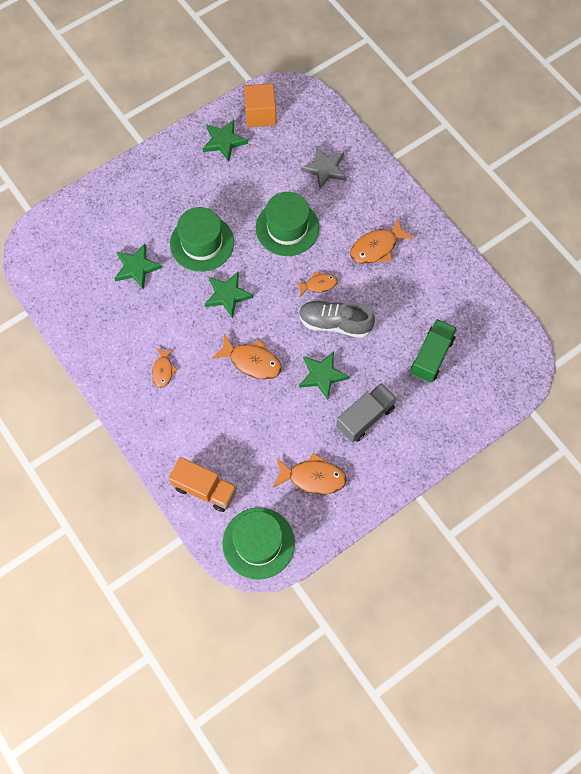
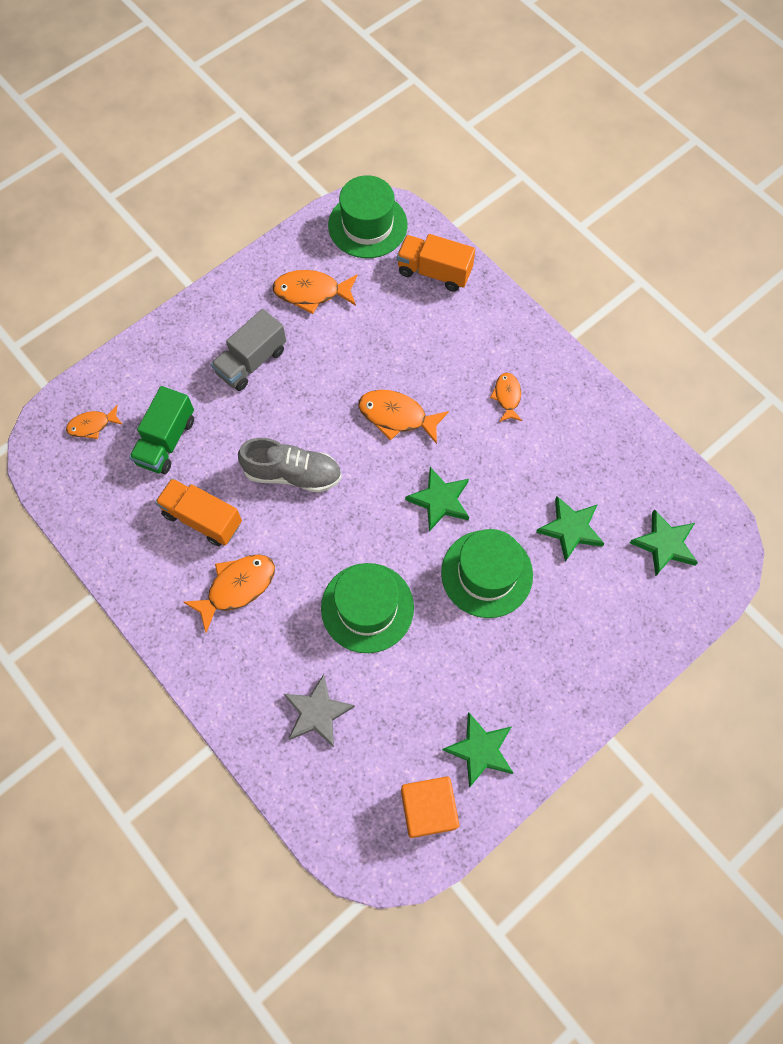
camera: 175 degrees right, 0 degrees up
orange fish [295,272,338,296] -> orange fish moved to [66,405,123,439]
green star [299,351,349,400] -> green star moved to [630,509,698,576]
none -> orange truck [155,478,242,546]

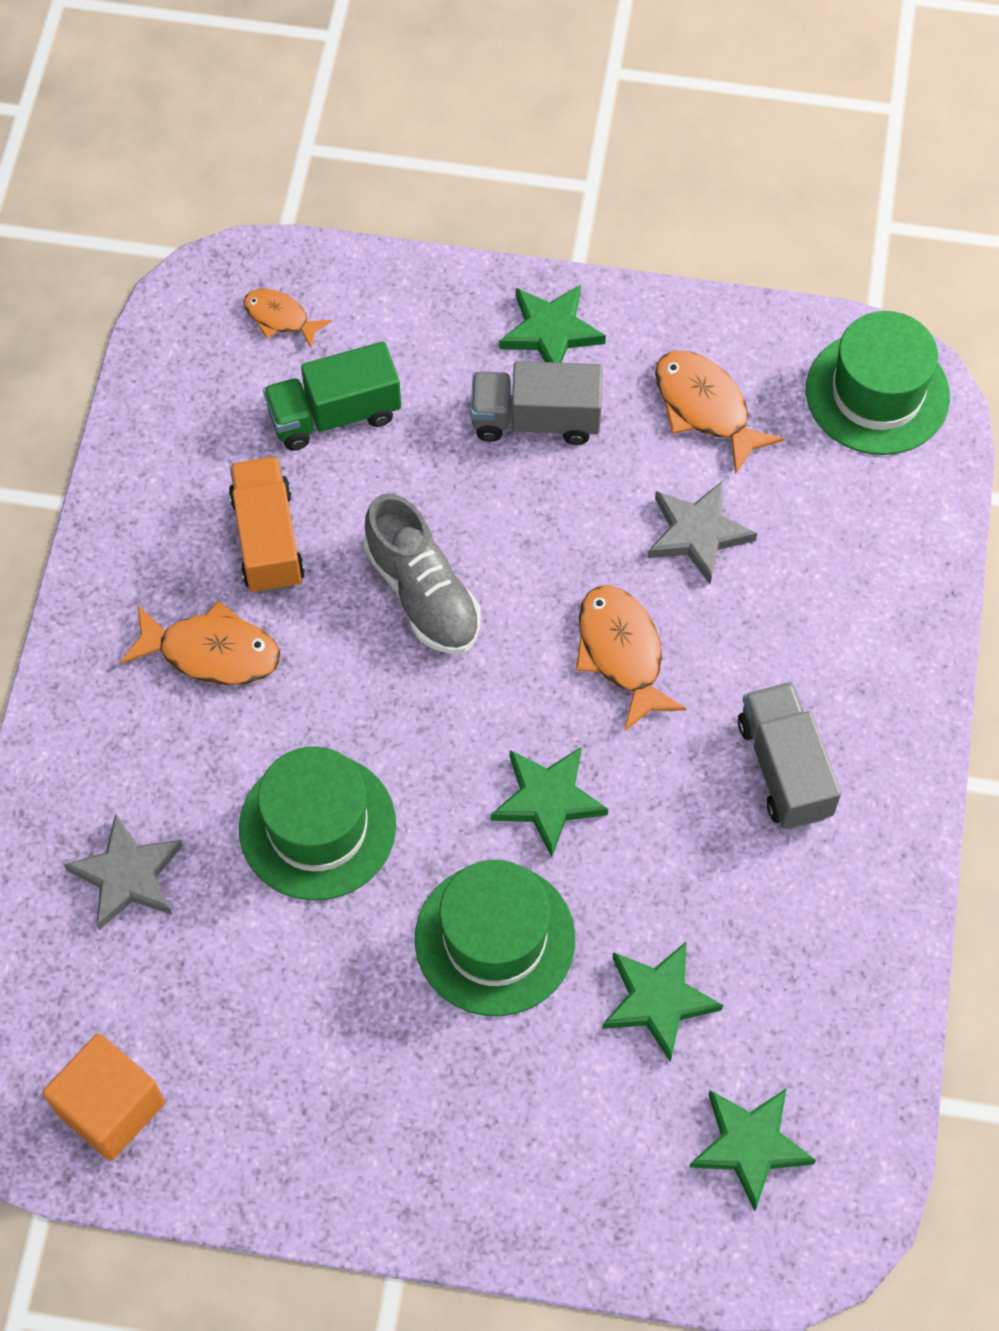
camera: 50 degrees right, 5 degrees down
orange truck [397,234,475,292] -> none
green star [442,712,513,788] -> green star moved to [499,284,606,363]
orange fish [490,373,522,422] -> grey truck [738,682,841,829]
none -> grey star [648,481,757,584]

